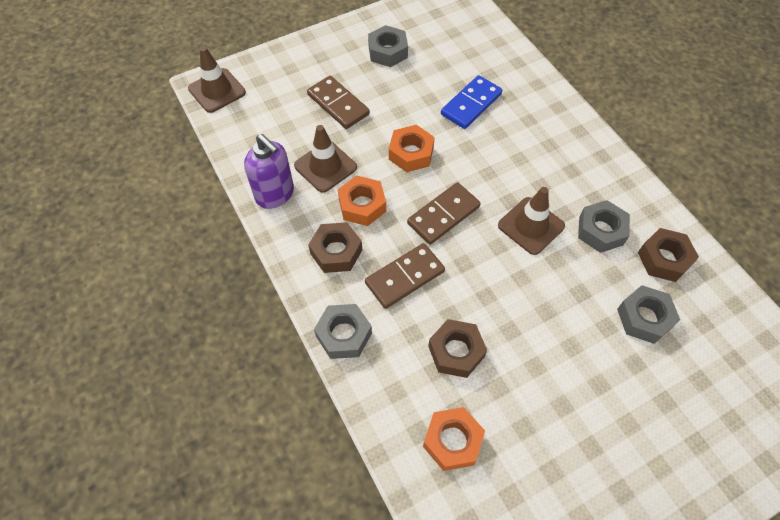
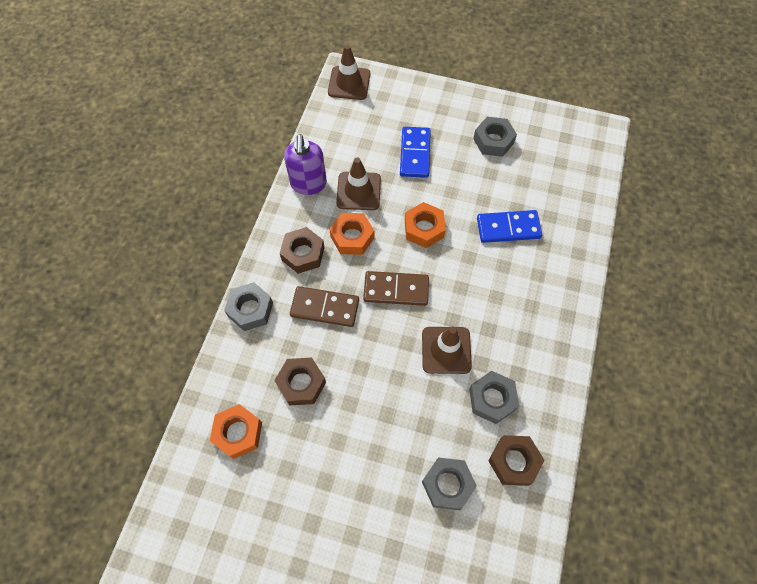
camera: 45 degrees right, 5 degrees up
brown domino [307,76,370,129] -> blue domino [400,127,431,178]

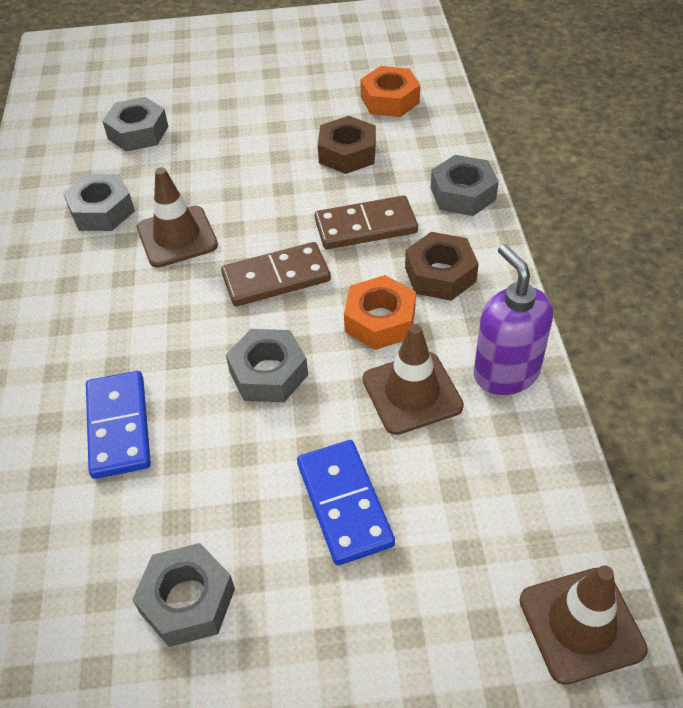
camera: 160 degrees right, 15 degrees down
orange nut [405,202,446,248] -> grey nut [226,329,308,402]
blue domino [477,210,542,243] -> blue domino turned 75 degrees counterclockwise [86,371,151,479]
brown nut [488,435,544,486] -> none

